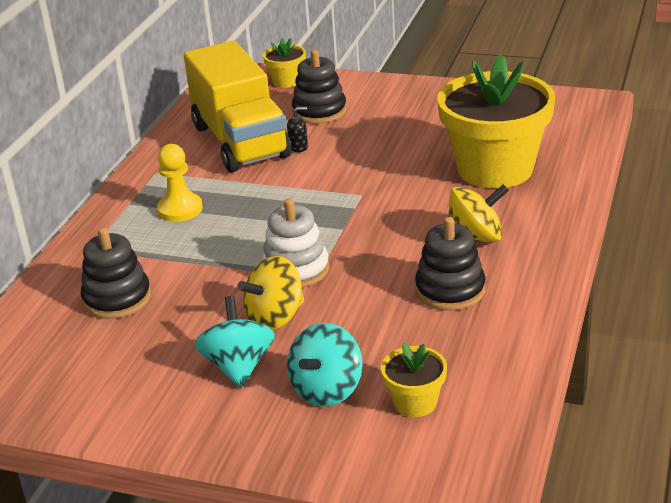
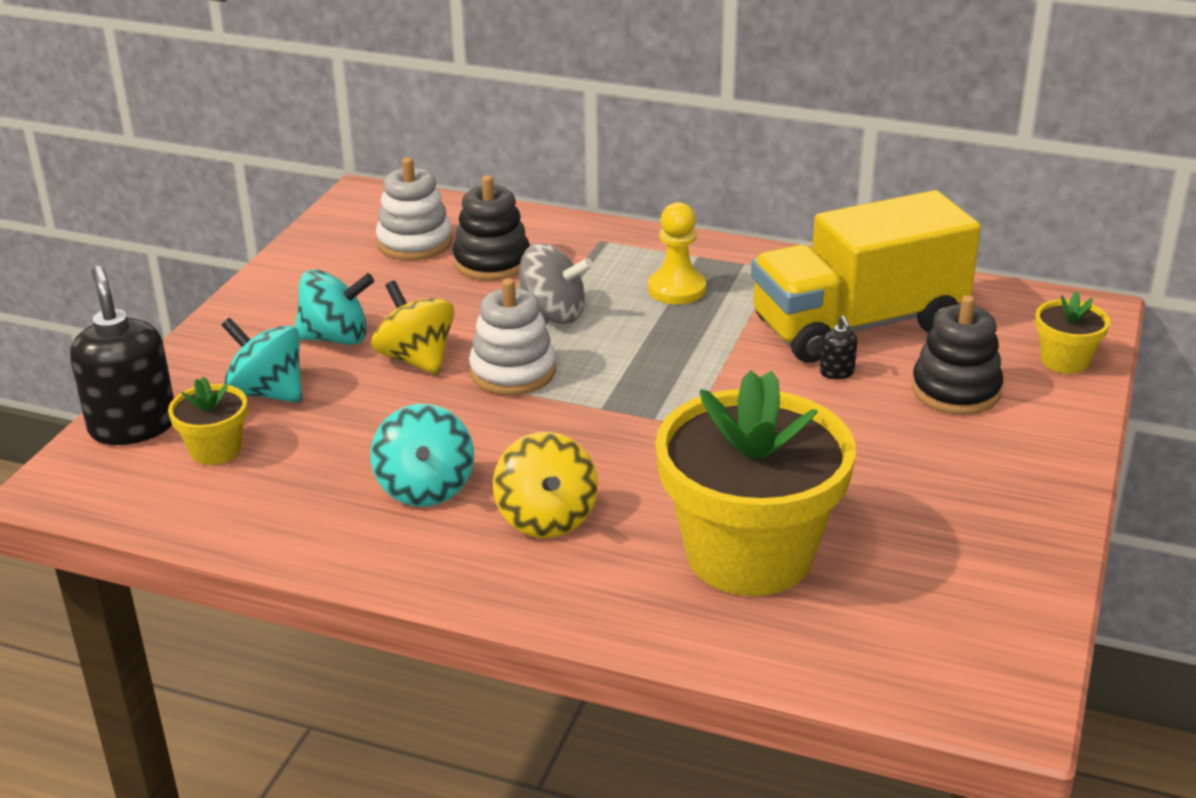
camera: 90 degrees right, 0 degrees up
black stacking toy [415,217,486,311] -> turquoise spinning top [371,404,474,507]
none -> black soap dispenser [70,266,174,445]
none -> white stacking toy [376,157,452,260]
none -> grey spinning top [518,243,593,324]

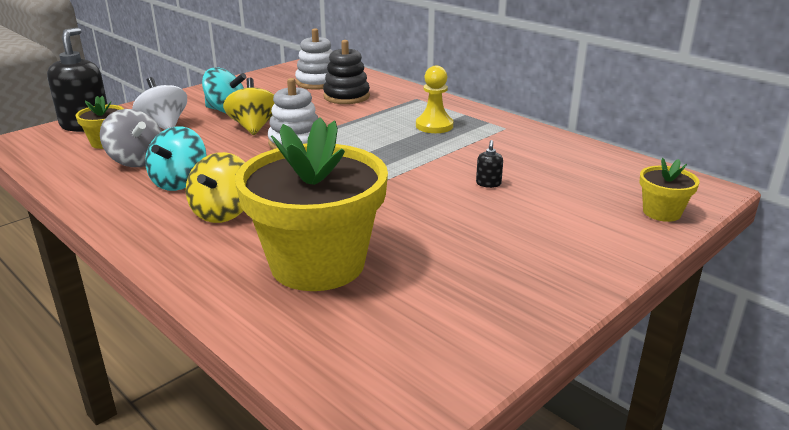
camera: 25 degrees right, 5 degrees down
turquoise spinning top [222,318,302,403] -> white spinning top [132,77,187,130]
grey spinning top [518,243,593,324] -> grey spinning top moved to [100,109,162,167]
yellow truck [751,190,981,363] -> none
black stacking toy [912,295,1003,415] -> none

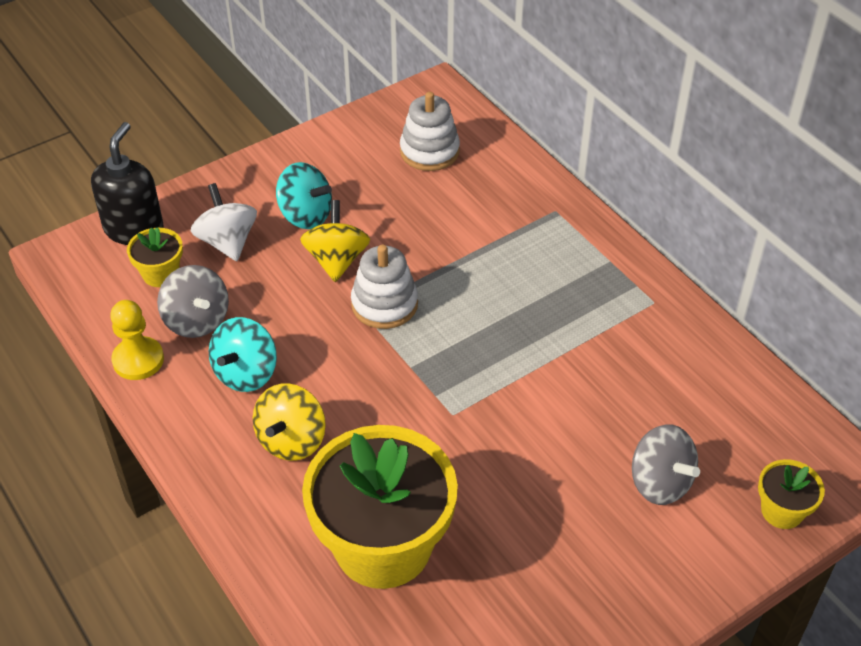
camera: 10 degrees right, 20 degrees up
black stacking toy [323,40,370,104] -> none
yellow pawn [416,66,453,133] -> yellow pawn moved to [110,300,164,380]
black soap dispenser [476,140,503,188] -> none
none -> grey spinning top [632,424,700,505]

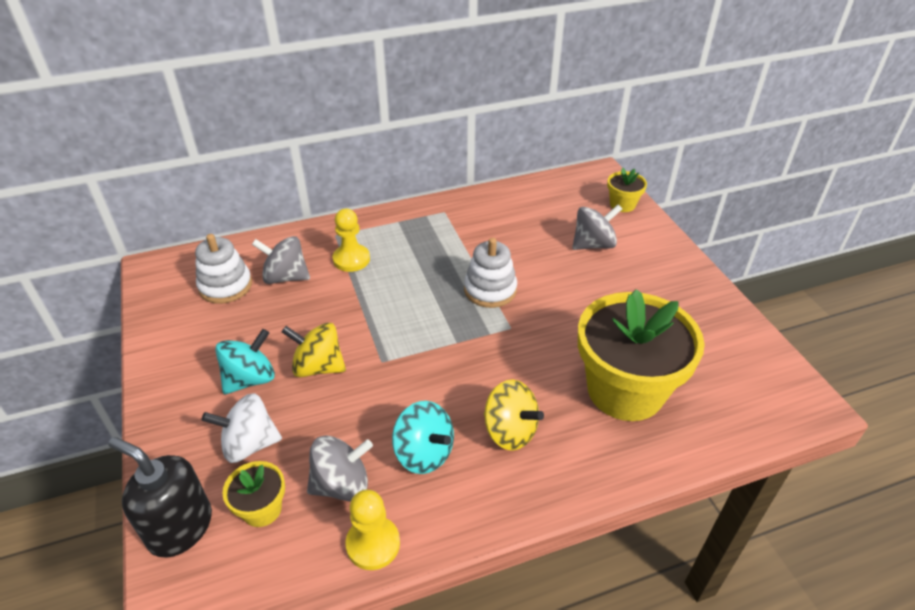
camera: 75 degrees left, 5 degrees down
white stacking toy [351,245,418,329] -> white stacking toy moved to [464,238,517,308]
none -> grey spinning top [252,236,310,284]
none -> yellow pawn [332,209,370,272]

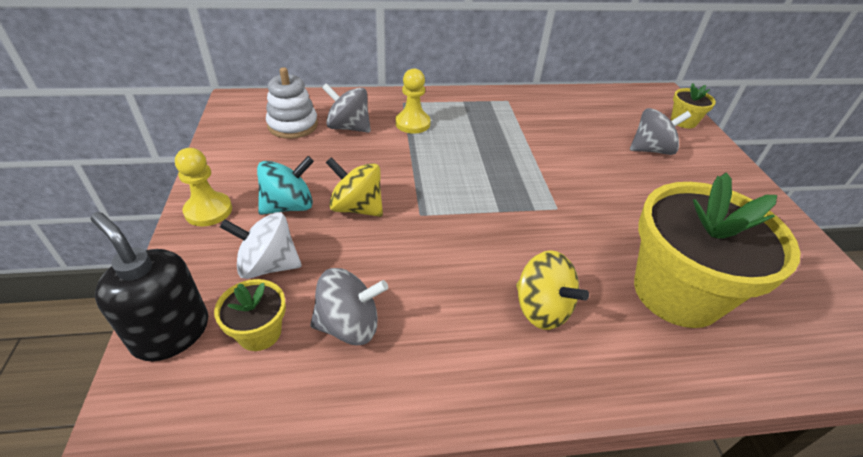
camera: 10 degrees right, 0 degrees up
yellow pawn [345,490,400,570] -> yellow pawn moved to [175,148,232,226]
turquoise spinning top [392,401,454,474] -> none
white stacking toy [464,238,517,308] -> none

